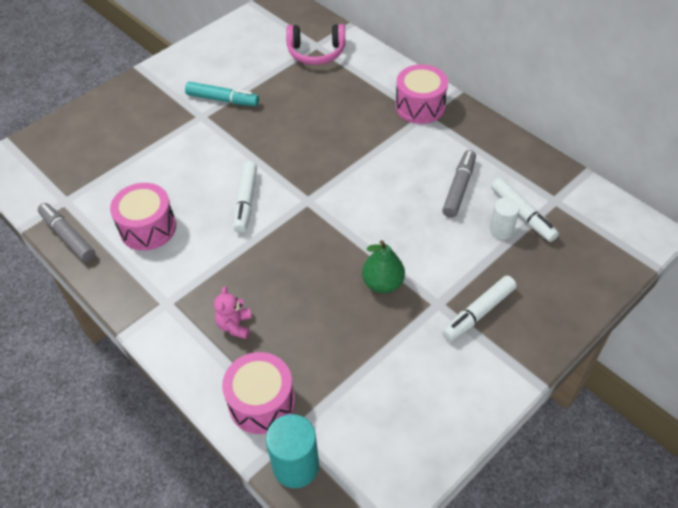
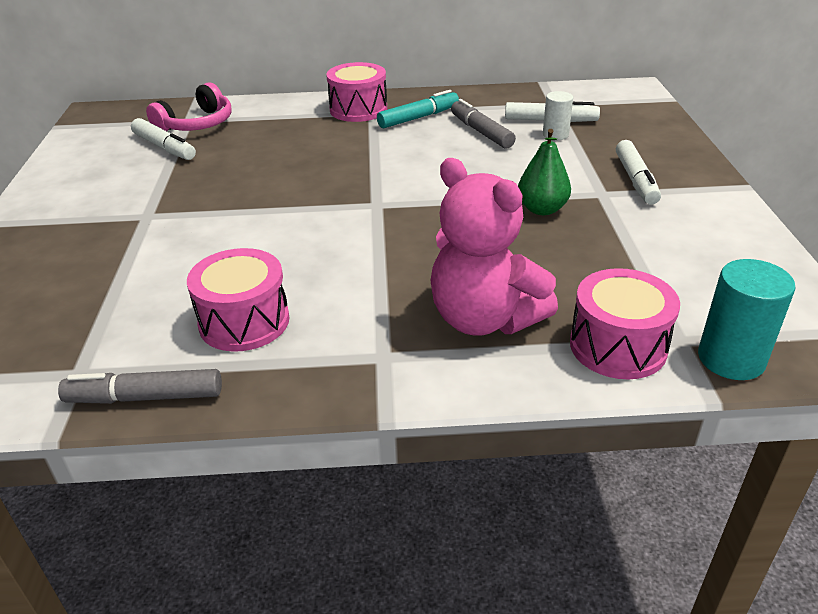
camera: 50 degrees left, 15 degrees down
turquoise marker [185,82,259,106] -> turquoise marker moved to [377,90,459,128]
pink teddy bear [214,286,252,339] -> pink teddy bear [430,158,558,336], size x2.24
white marker [233,161,257,233] -> white marker moved to [131,118,196,160]

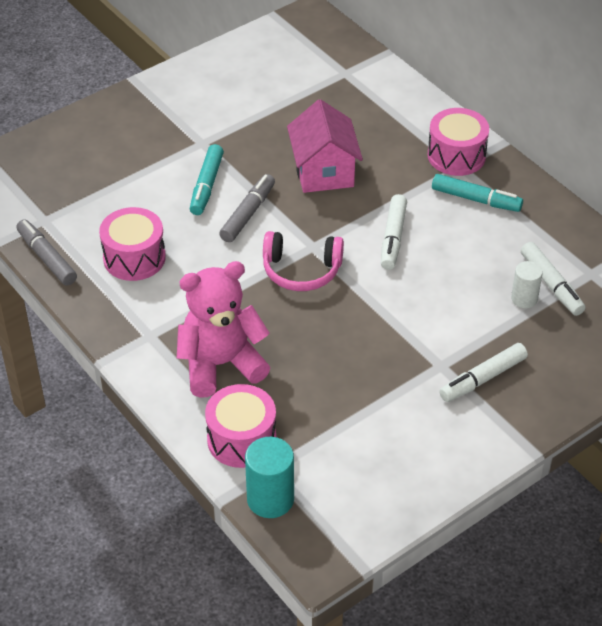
camera: 55 degrees right, 10 degrees up
white marker [131,118,196,160] -> white marker moved to [381,194,407,270]
pink headphones [146,82,232,131] -> pink headphones moved to [263,231,344,291]
pink teddy bear [430,158,558,336] -> pink teddy bear turned 60 degrees clockwise [177,261,270,398]
grey marker [451,99,516,148] -> grey marker moved to [219,174,275,242]
green pear [518,129,571,215] -> none
none -> turquoise marker [190,144,224,215]
none -> pink house [287,99,363,193]

